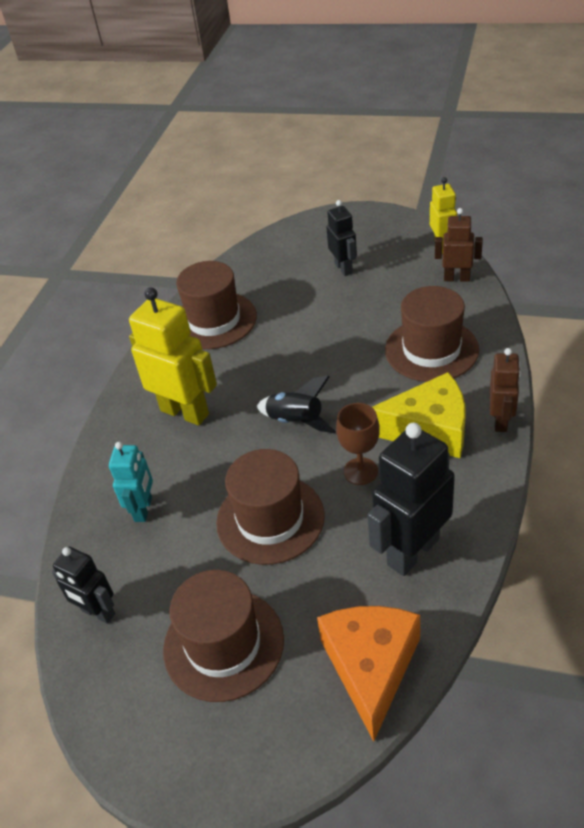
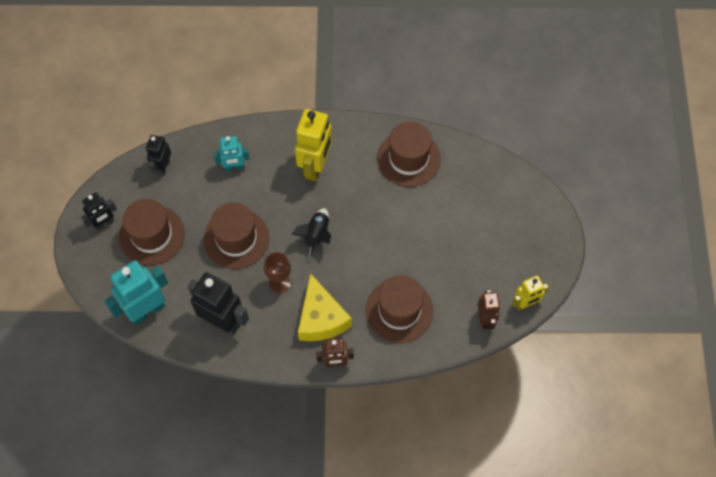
camera: 70 degrees right, 20 degrees up
orange cheese [317,606,420,742] -> turquoise robot [104,260,168,325]
black robot [326,200,357,276] -> black robot moved to [81,192,117,231]

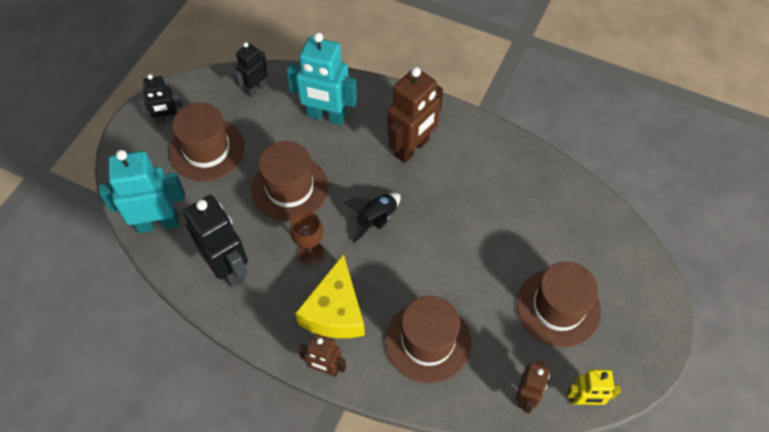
camera: 25 degrees right, 5 degrees down
turquoise robot [214,136,250,171] -> turquoise robot [287,32,357,125], size x1.71
yellow robot [295,109,332,181] -> brown robot [387,67,443,163]
brown hat [377,121,441,187] -> brown hat moved to [517,262,601,347]

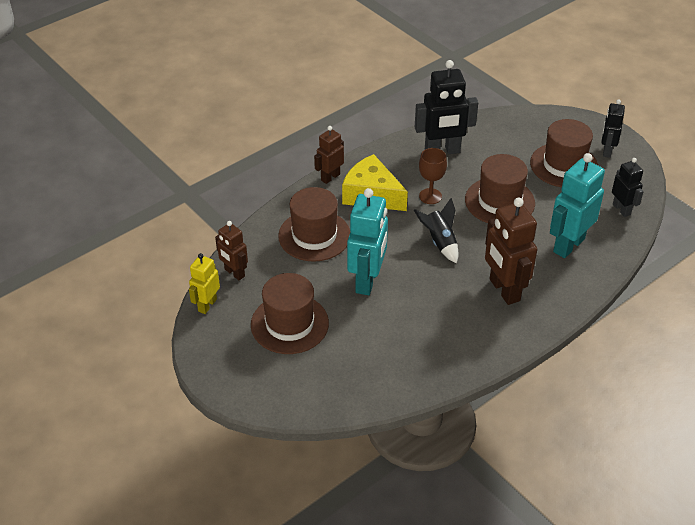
camera: 115 degrees right, 15 degrees down
turquoise robot [99,150,185,233] -> turquoise robot moved to [347,188,388,295]

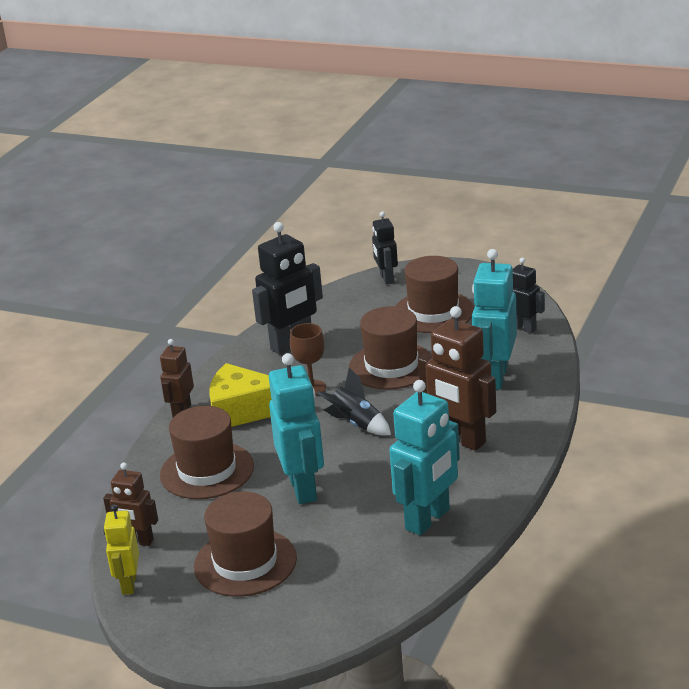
camera: 25 degrees left, 15 degrees down
black robot [601,100,625,158] -> black robot moved to [372,211,398,284]
none -> turquoise robot [390,380,460,535]

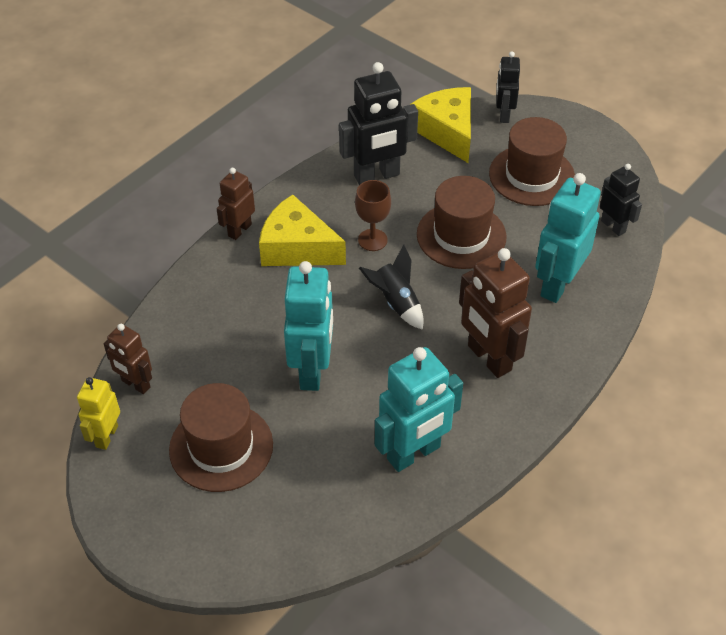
camera: 15 degrees right, 20 degrees up
brown hat [160,406,254,499] -> none
none -> yellow cheese [410,87,471,163]

